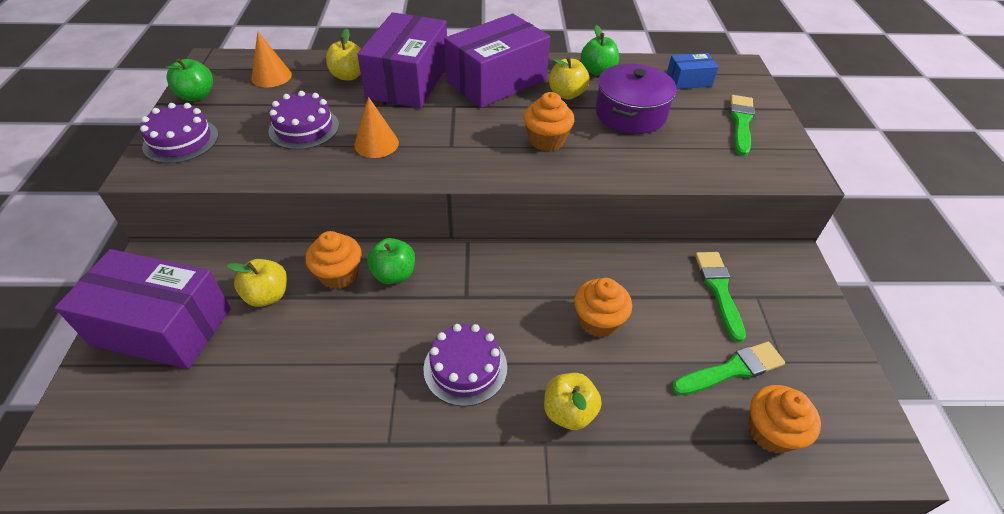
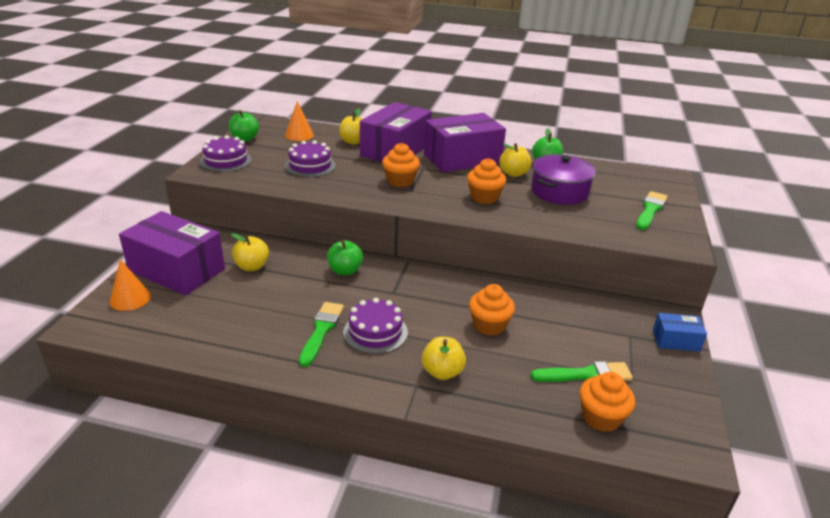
camera: 15 degrees right, 15 degrees down
orange cupcake [305,231,361,289] -> orange cupcake moved to [382,143,420,187]
orange cone [354,97,399,158] -> orange cone moved to [110,259,151,311]
blue box [667,53,719,89] -> blue box moved to [653,313,707,352]
green brush [695,252,746,342] -> green brush moved to [299,302,344,367]

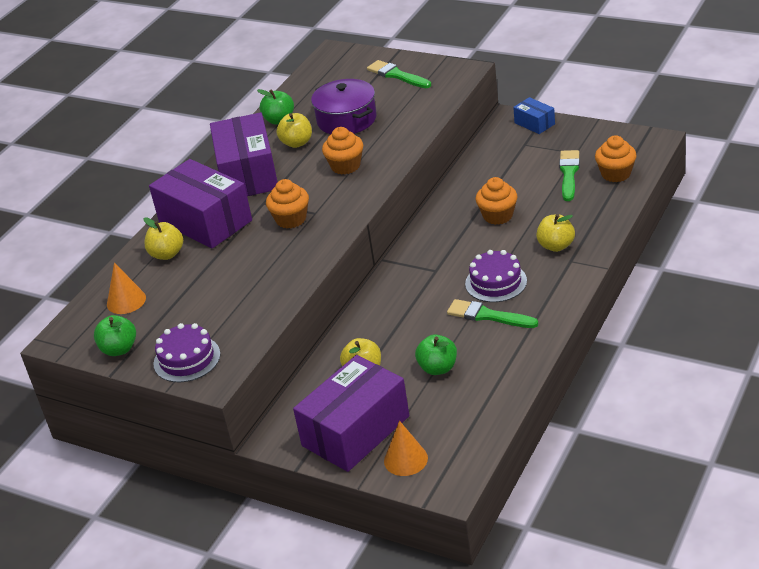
camera: 70 degrees left, 5 degrees up
purple cake [285,140,336,177] -> none
green apple [327,240,363,275] -> green apple moved to [415,334,457,375]
blue box [653,313,707,352] -> blue box turned 60 degrees counterclockwise [513,97,555,134]

